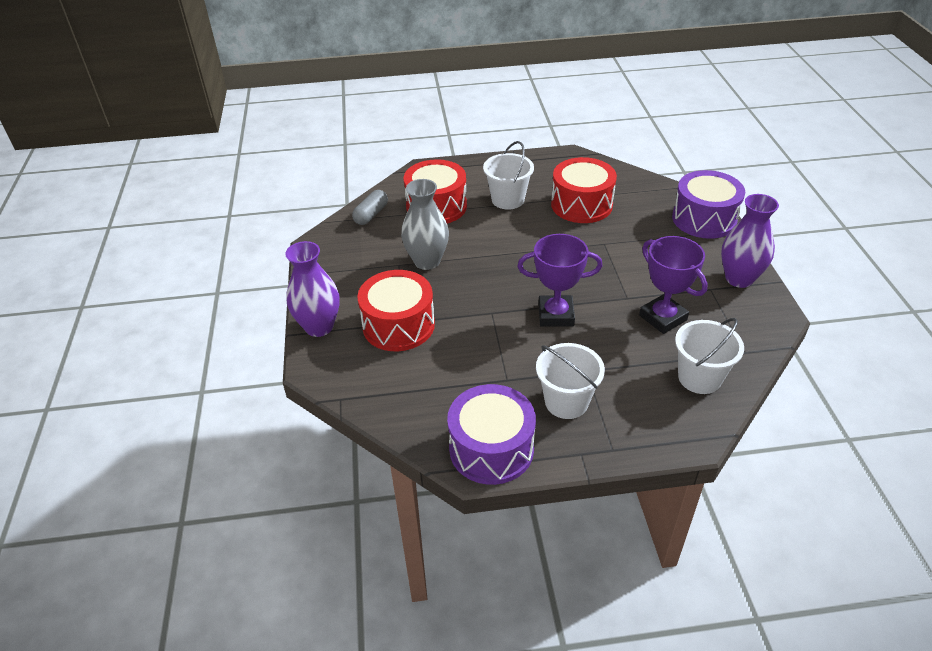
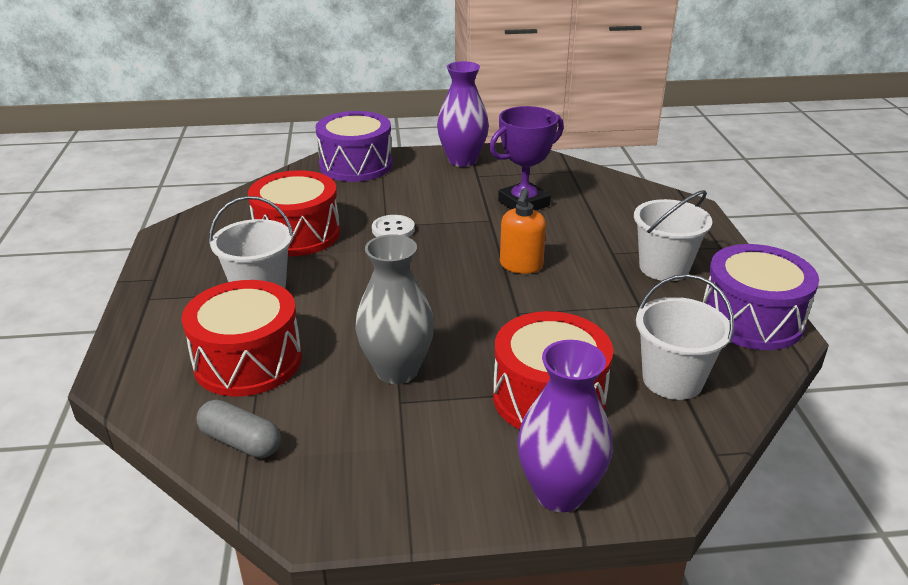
camera: 90 degrees left, 10 degrees down
purple trophy [518,234,602,326] -> orange soap dispenser [500,188,546,274]
white bucket [675,318,744,394] -> white bucket moved to [636,274,734,400]
none -> white button [372,215,415,237]

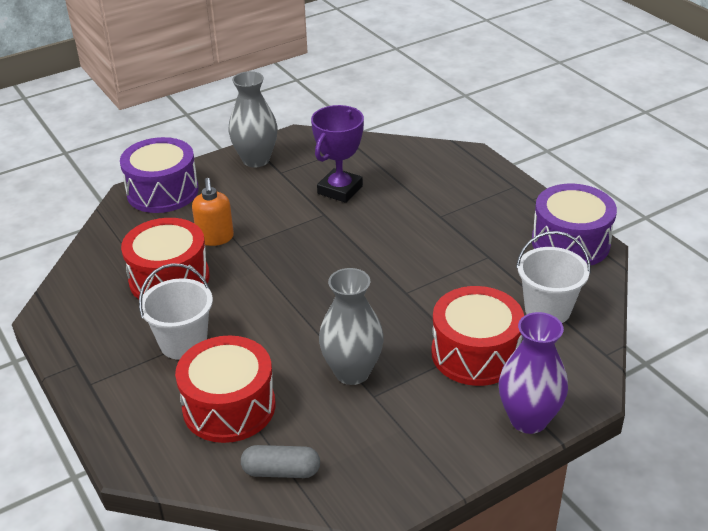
camera: 25 degrees left, 5 degrees up
white button [372,215,415,237] -> none
purple vase [437,61,489,167] -> grey vase [228,71,278,167]
orange soap dispenser [500,188,546,274] -> orange soap dispenser moved to [192,178,234,246]
white bucket [634,190,712,281] -> none

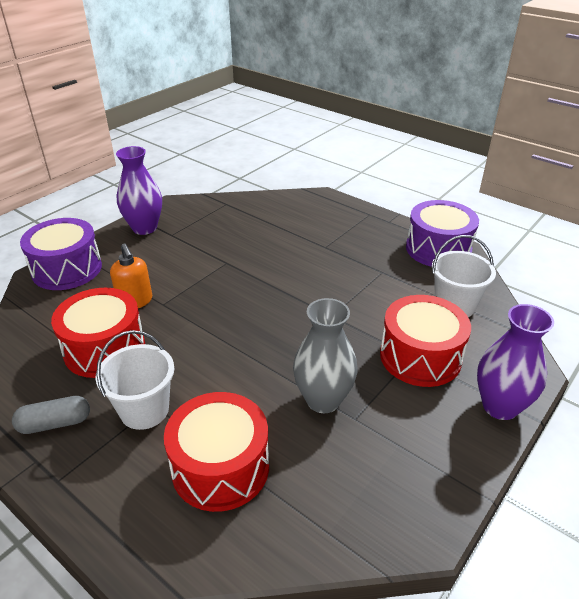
camera: 20 degrees left, 0 degrees up
grey vase [228,71,278,167] -> purple vase [116,146,162,235]
grey capsule [241,445,320,478] -> grey capsule moved to [12,396,90,434]
purple trophy [311,105,364,203] -> none

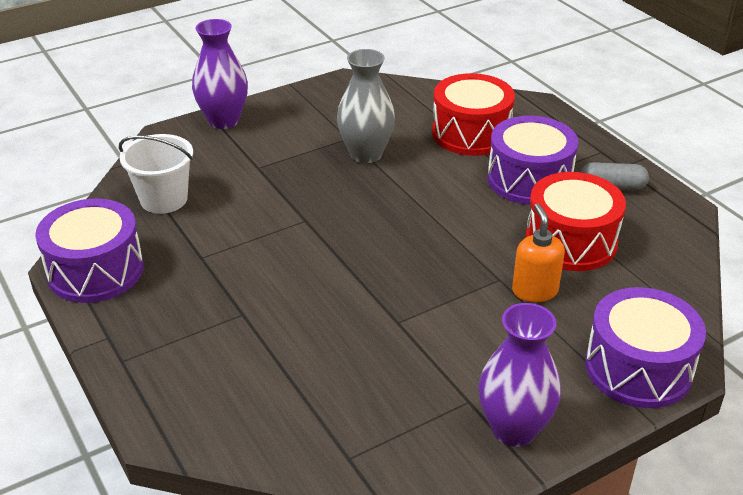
camera: 160 degrees left, 0 degrees up
white bucket [96,330,174,430] -> purple drum [488,116,578,205]
red drum [380,295,471,387] -> none

